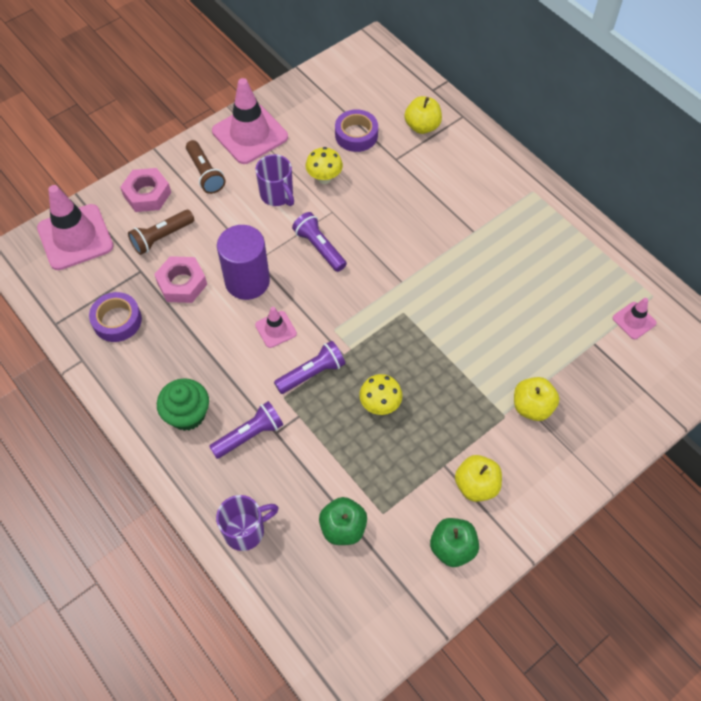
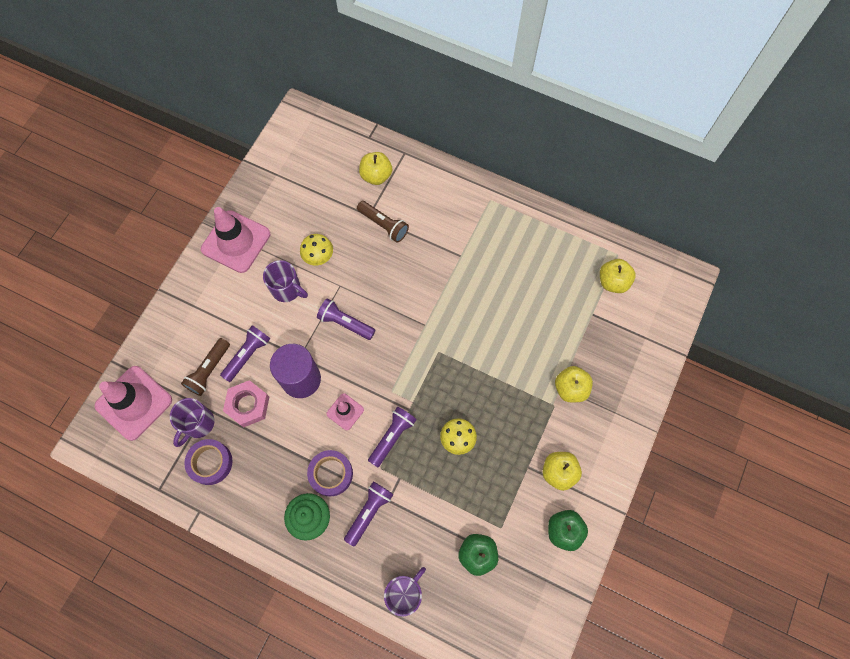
camera: 25 degrees left, 10 degrees up
pink nut [120,168,171,212] -> none
brown flashlight [186,140,226,194] -> brown flashlight moved to [357,201,409,243]
purple tape [335,109,378,152] -> purple tape moved to [307,450,353,497]
pink traffic cone [613,298,656,339] -> yellow apple [600,259,636,293]
none -> purple mug [170,398,214,447]
none -> purple flashlight [220,325,271,382]

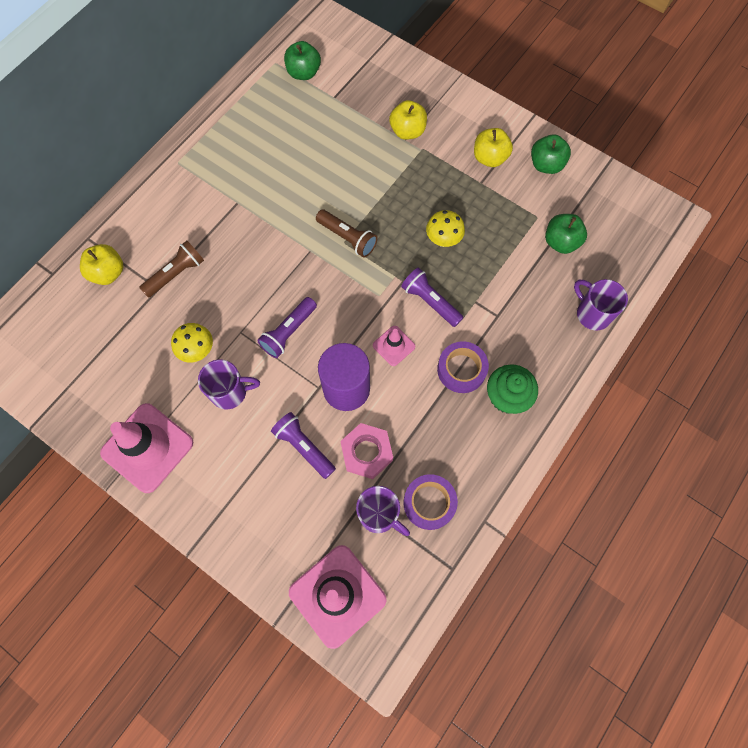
camera: 80 degrees left, 0 degrees up
brown flashlight [181,338,230,396] -> brown flashlight moved to [316,209,378,258]
purple mug [263,260,308,302] -> purple mug turned 45 degrees clockwise [198,360,260,409]
purple flashlight [344,481,393,546] -> none
yellow apple [600,259,636,293] -> green apple [284,41,321,80]

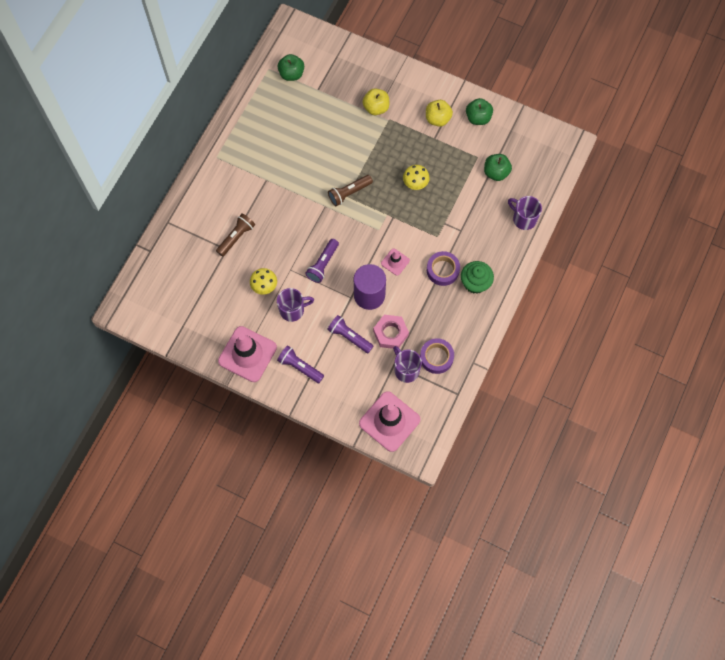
camera: 10 degrees left, 0 degrees up
yellow apple [80,244,123,285] -> none
brown flashlight [316,209,378,258] -> brown flashlight turned 120 degrees clockwise [328,175,373,206]
purple mug [356,486,410,536] -> purple mug turned 150 degrees counterclockwise [393,346,422,383]
purple flashlight [401,268,464,327] -> purple flashlight moved to [277,345,324,383]

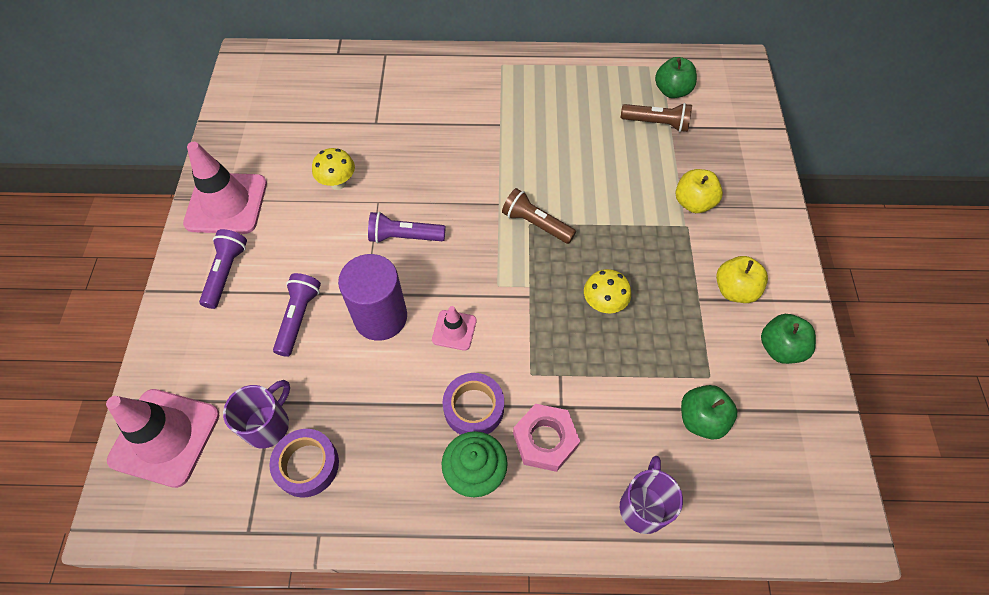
camera: 65 degrees right, 10 degrees down
brown flashlight [216,213,255,257] -> brown flashlight moved to [621,103,692,132]
purple mug [277,288,314,322] -> none
pink nut [373,315,409,349] -> pink nut moved to [513,404,580,472]

